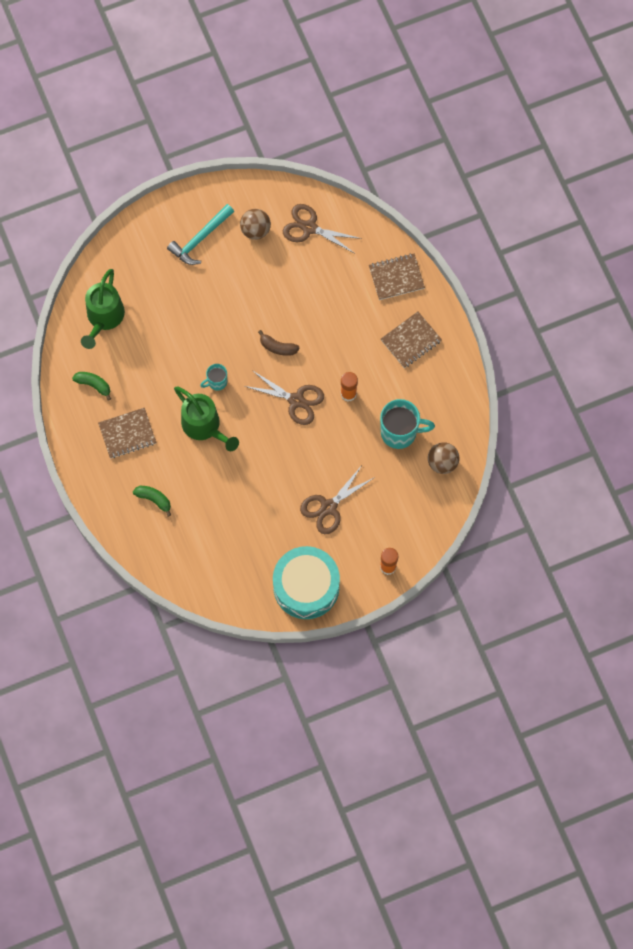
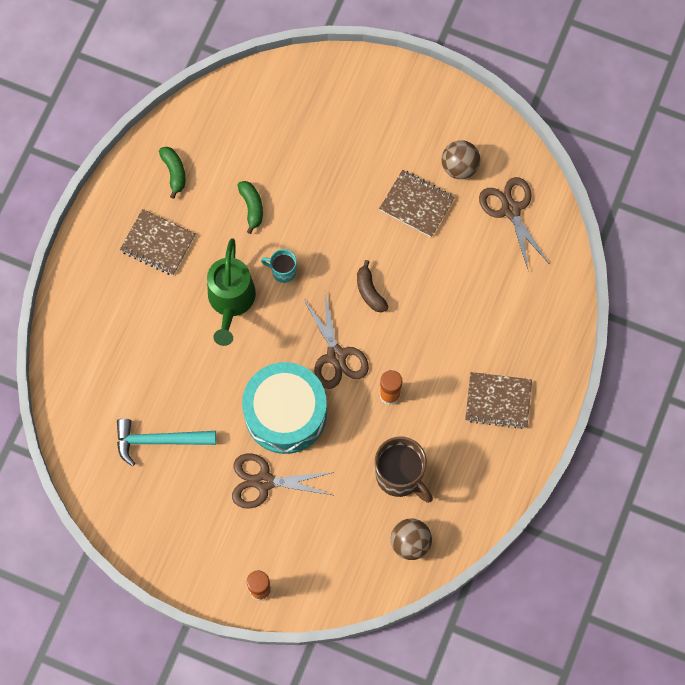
camera: 45 degrees right, 0 degrees up
green watering can [81,269,125,349] -> none
green banana [133,486,171,517] -> green banana moved to [238,181,263,234]
turquoise hammer [167,204,234,265] -> turquoise hammer moved to [117,419,216,466]
turquoise drum [273,546,340,619] -> turquoise drum moved to [242,362,327,454]
brown notebook [369,253,425,300] -> brown notebook moved to [379,170,455,237]
turquoise mug [380,399,435,449] -> brown mug [375,436,433,503]

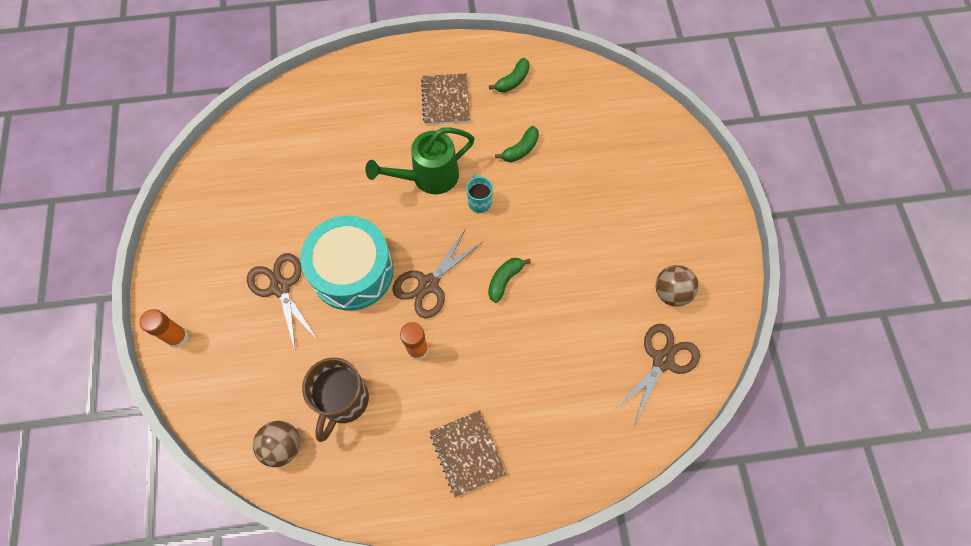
camera: 60 degrees right, 5 degrees down
turquoise hammer [117,419,216,466] -> none
brown banana [357,260,388,312] -> green banana [488,258,531,303]
brown notebook [379,170,455,237] -> none

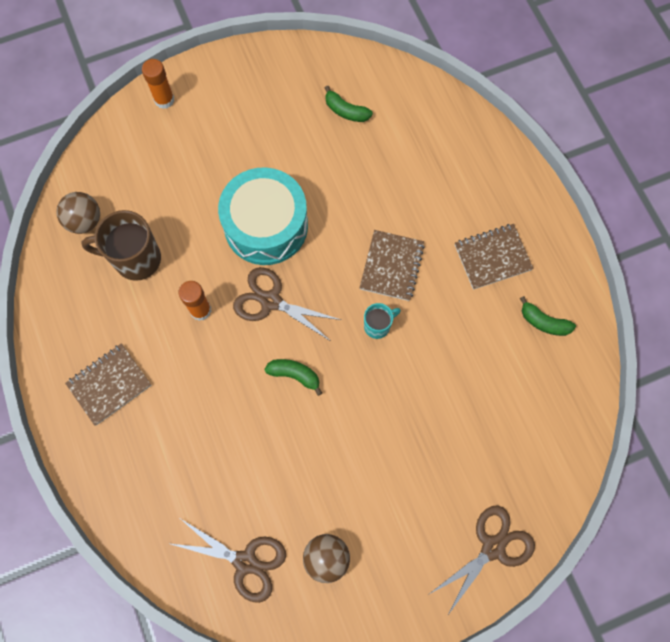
camera: 75 degrees right, 5 degrees up
brown scissors [247,253,317,350] -> brown scissors moved to [428,505,535,616]
green watering can [365,127,475,194] -> brown notebook [360,230,425,301]
green banana [495,126,539,162] -> green banana moved to [325,86,373,122]

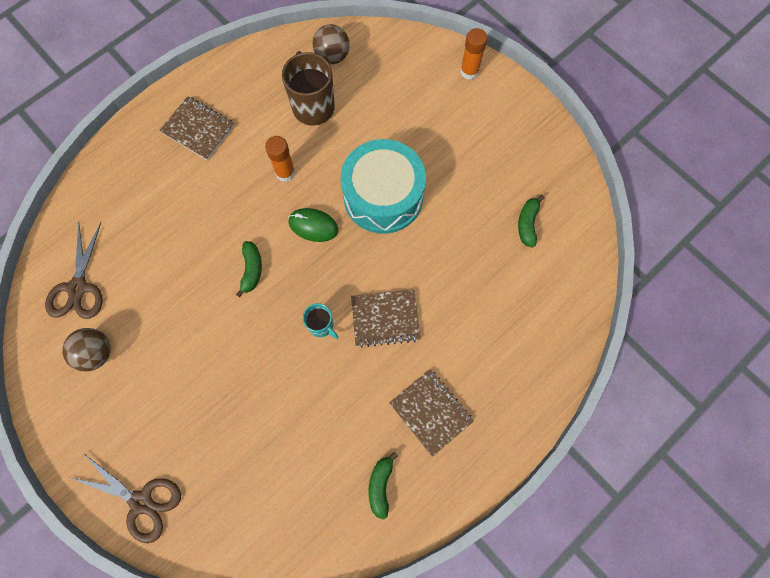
camera: 70 degrees right, 0 degrees up
brown scissors [233,267,341,340] -> green mouse [288,208,338,242]

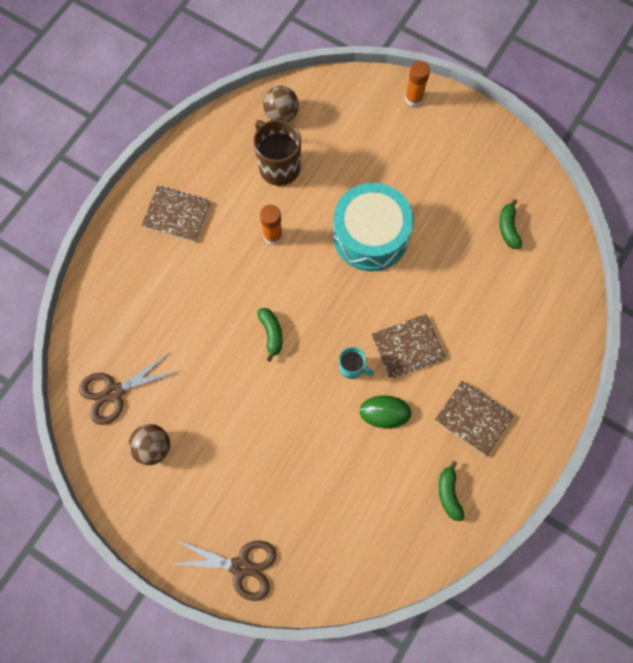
camera: 15 degrees left, 0 degrees up
brown scissors [45,222,103,319] -> brown scissors turned 75 degrees clockwise [79,352,180,425]
green mouse [288,208,338,242] -> green mouse moved to [359,395,411,428]

